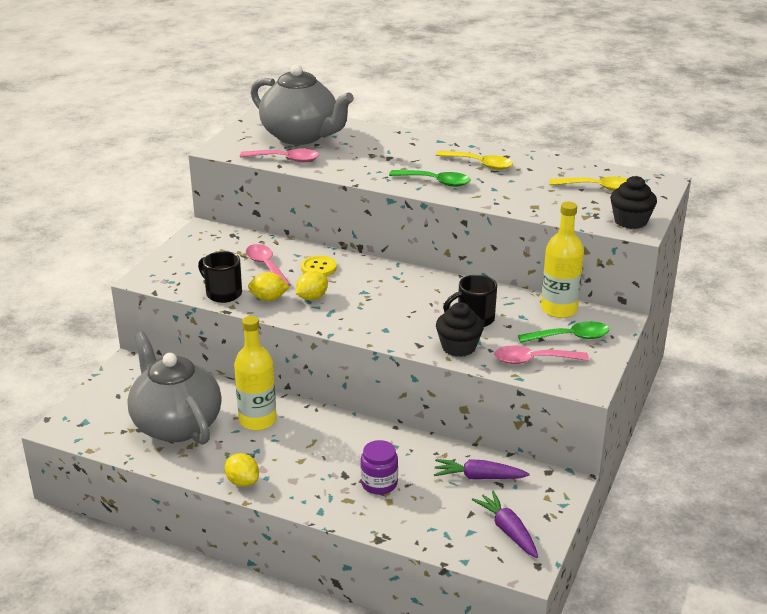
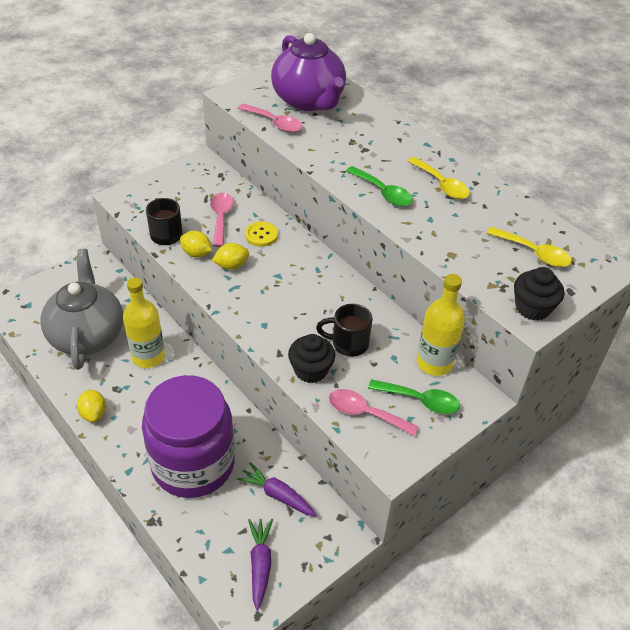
camera: 25 degrees right, 15 degrees up
grey teapot [251,64,354,145] -> purple teapot [271,33,346,111]
purple jar [361,440,398,495] -> purple jar [142,375,235,498], size x2.49

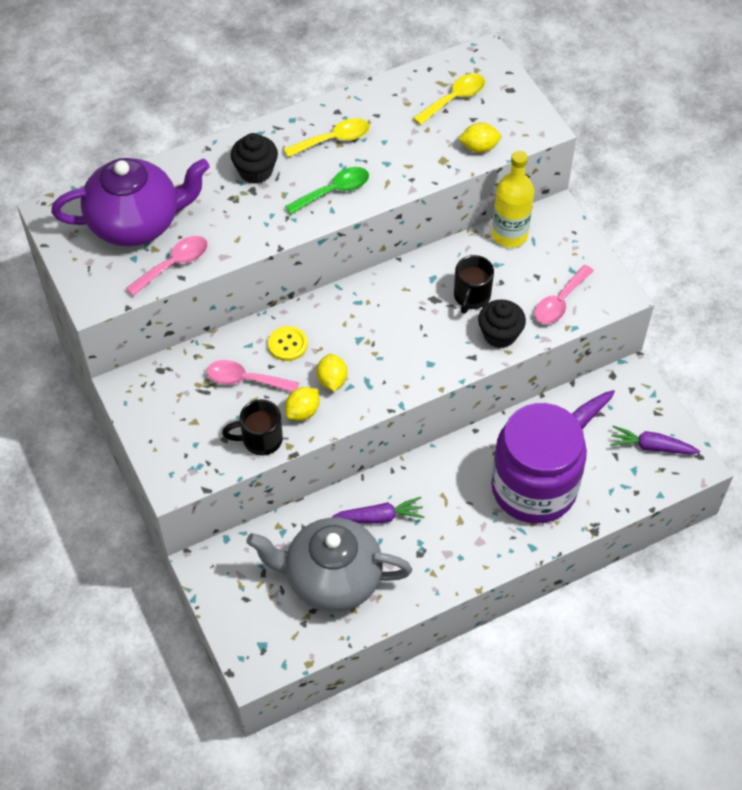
camera: 75 degrees left, 10 degrees up
yellow lemon [77,389,106,422] -> yellow lemon moved to [458,123,501,153]
yellow bottle [123,277,165,368] -> purple carrot [332,497,424,524]
green spoon [368,379,460,414] -> none
black cupcake [514,267,564,321] -> black cupcake moved to [231,133,278,184]

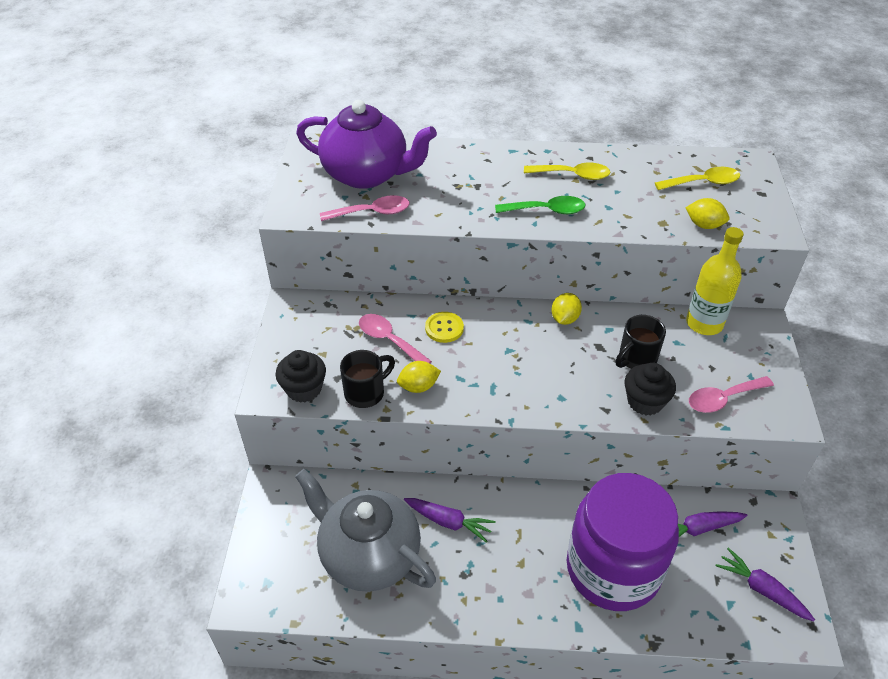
camera: 30 degrees right, 10 degrees down
black mug [222,399,283,455] -> black mug turned 120 degrees clockwise [340,350,395,408]
black cupcake [231,133,278,184] -> black cupcake moved to [276,350,326,403]
yellow lemon [317,354,347,391] -> yellow lemon moved to [551,293,582,325]

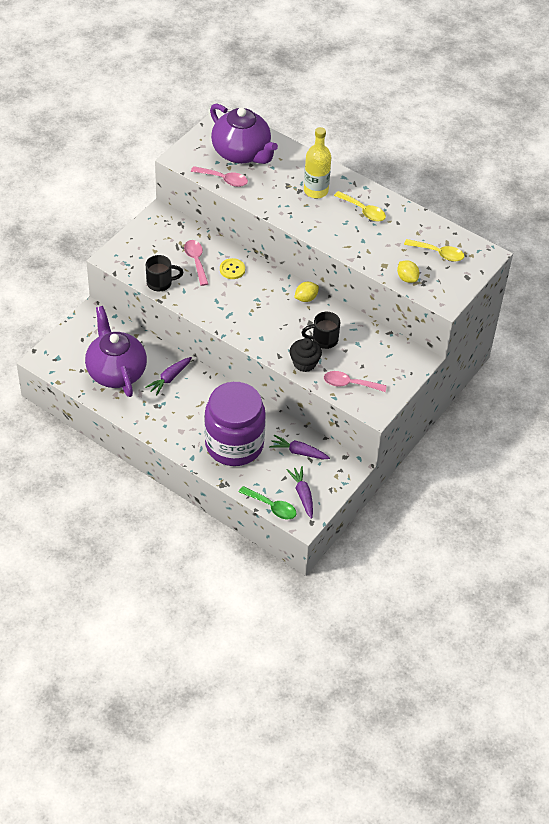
camera: 30 degrees right, 5 degrees up
black cupcake [276,350,326,403] -> none
grey teapot [295,469,436,592] -> purple teapot [85,306,147,397]
yellow lemon [397,361,441,393] -> none
purple carrot [404,498,495,543] -> purple carrot turned 75 degrees clockwise [145,357,192,396]
green spoon [495,196,586,214] -> green spoon moved to [239,486,296,519]
yellow bottle [686,227,744,335] -> yellow bottle moved to [304,127,331,198]

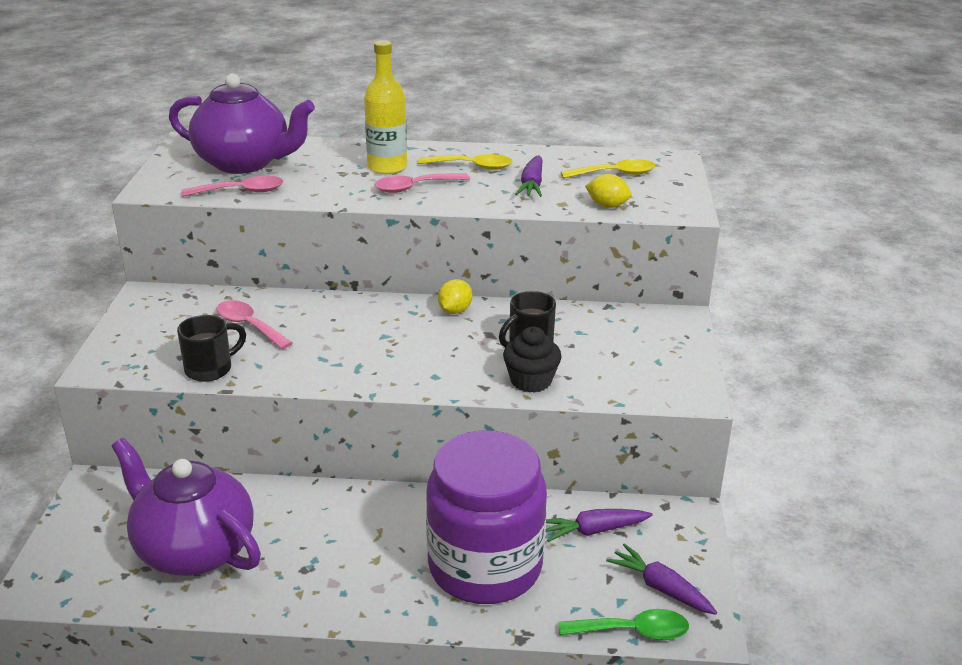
camera: 30 degrees left, 20 degrees down
purple carrot [145,357,192,396] -> purple carrot moved to [515,155,543,197]
yellow button [220,258,245,279] -> none
pink spoon [324,371,387,392] -> pink spoon moved to [374,173,470,193]

